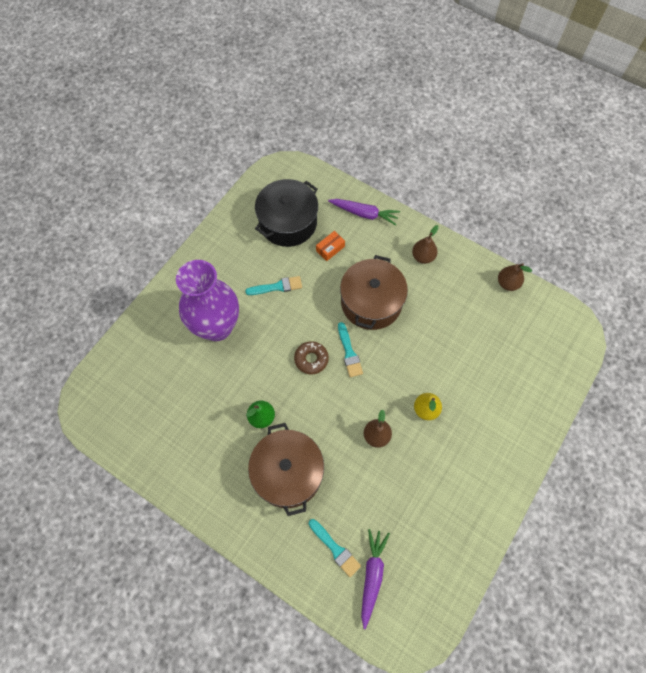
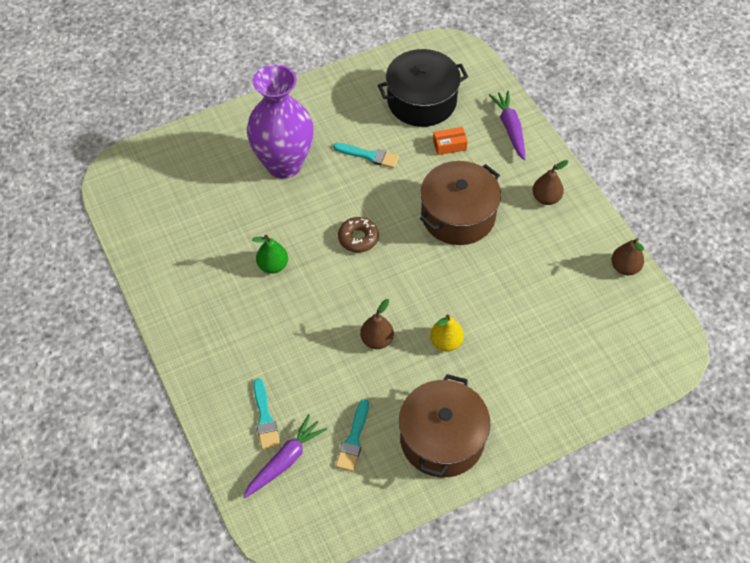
camera: 30 degrees right, 10 degrees down
brown pot [248,423,324,516] -> brown pot moved to [399,374,491,477]
purple carrot [328,199,400,225] -> purple carrot turned 150 degrees counterclockwise [489,91,525,160]
turquoise brush [338,322,363,377] -> turquoise brush moved to [336,399,369,472]

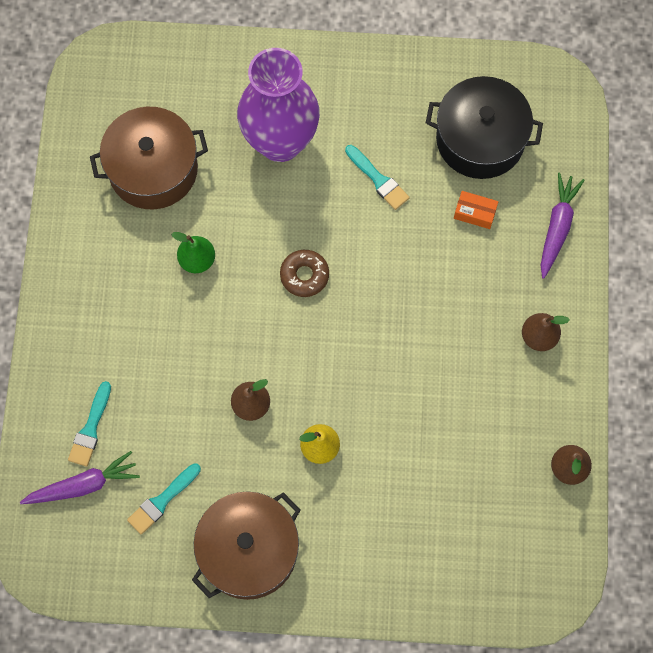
camera: 30 degrees right, 15 degrees up
brown pot [420,161,501,245] -> brown pot moved to [90,107,208,209]

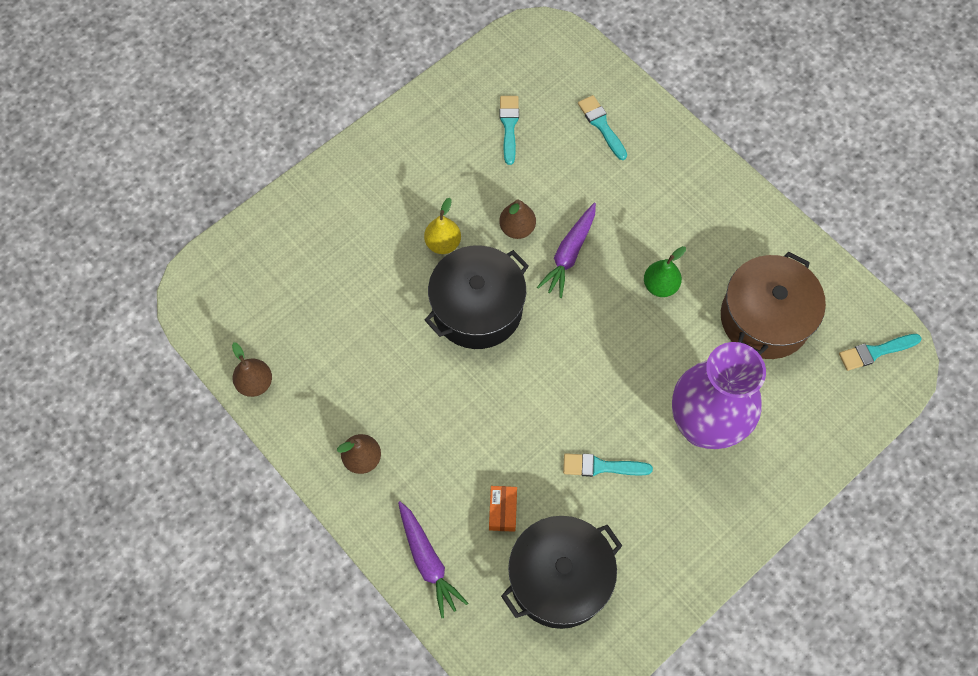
camera: 135 degrees right, 5 degrees down
purple carrot [20,451,140,504] -> purple carrot moved to [537,203,596,298]
brown pot [192,491,301,600] -> none
brown donut [280,250,329,297] -> none
orange box [454,191,498,229] -> orange box turned 60 degrees counterclockwise [489,486,517,532]
none -> black pot [425,245,529,349]
none -> turquoise brush [839,334,922,371]

